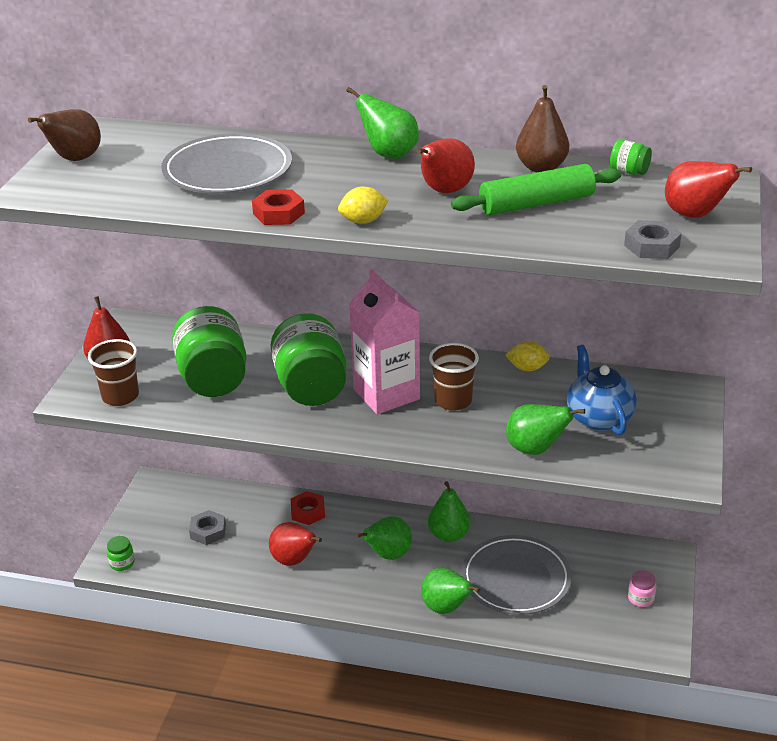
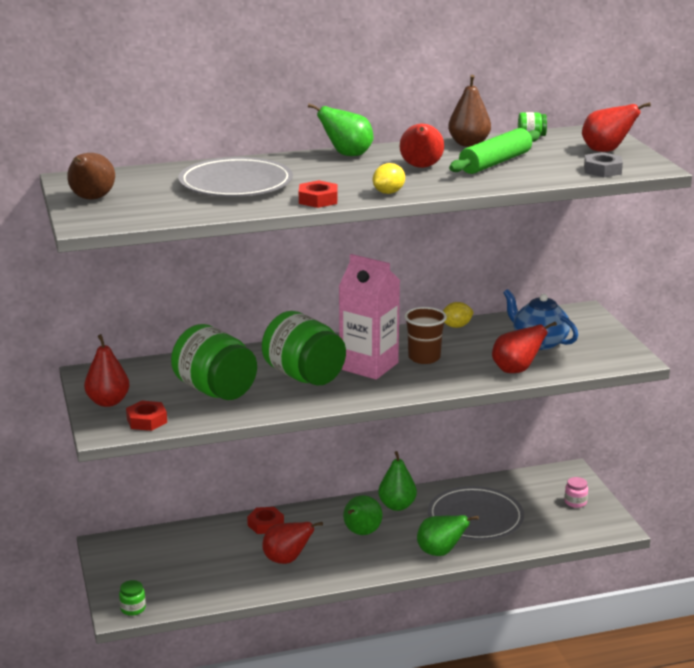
camera: 30 degrees left, 10 degrees down
brown cup [88,339,139,406] -> red nut [126,401,167,431]
grey nut [189,510,226,545] -> none
green pear [506,404,585,455] -> red pear [492,321,557,373]

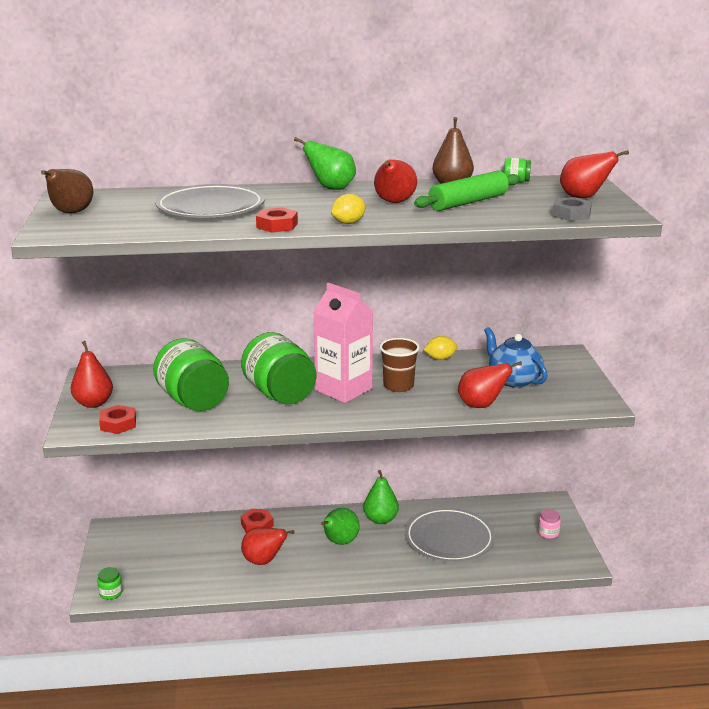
camera: 10 degrees right, 0 degrees up
green pear [417,515,479,556] -> none

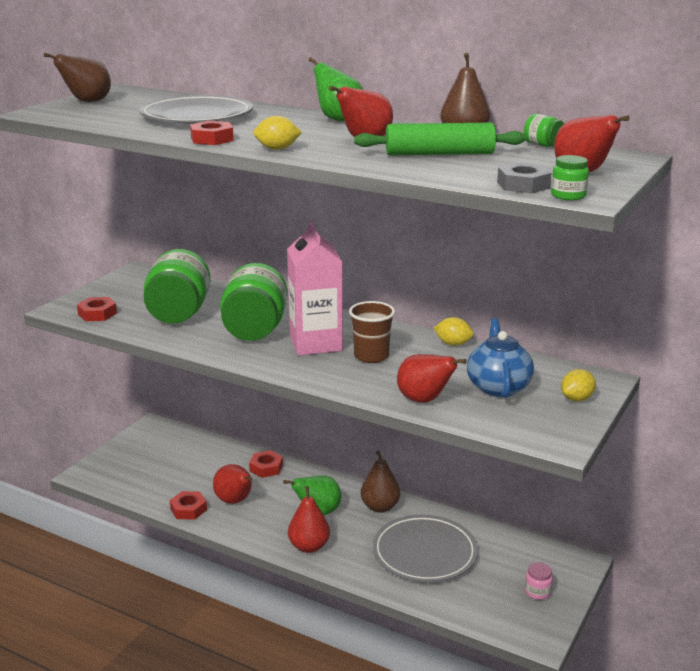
camera: 35 degrees right, 0 degrees up
red pear [71,341,113,408] -> red pear moved to [288,486,330,553]
green jar [97,567,123,600] -> green jar moved to [551,155,589,200]
green pear [363,470,399,524] -> brown pear [361,450,400,513]
none -> red nut [170,491,207,520]
none -> yellow lemon [561,369,596,401]

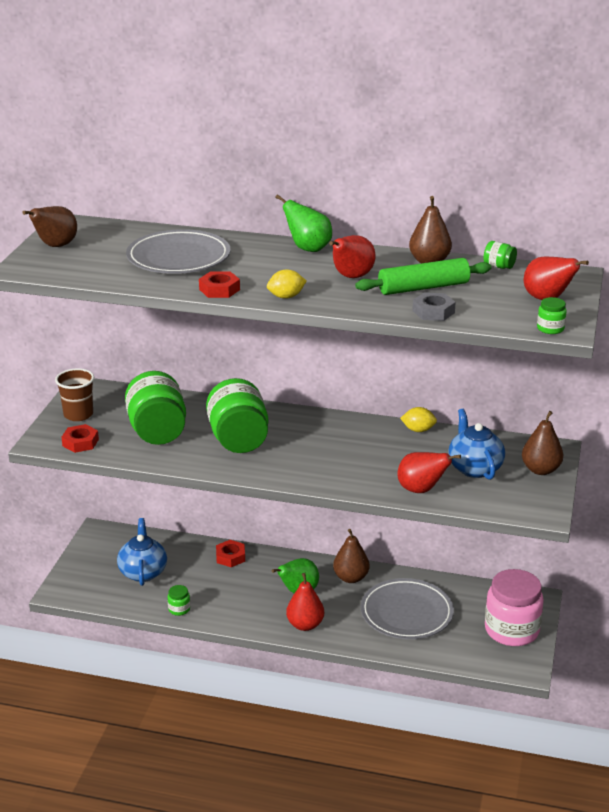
camera: 15 degrees left, 5 degrees up
red nut [170,491,207,520] -> green jar [168,585,190,616]
red pear [213,464,253,504] -> none
pink carton [287,221,343,356] -> none
brown cup [349,301,395,363] -> brown cup moved to [55,368,94,421]
grey nut [497,163,551,193] -> grey nut moved to [412,292,456,321]
pink jar [525,562,553,600] -> pink jar [485,569,544,646], size x2.45
yellow lemon [561,369,596,401] -> brown pear [522,411,563,475]
none -> blue teapot [117,518,167,586]

